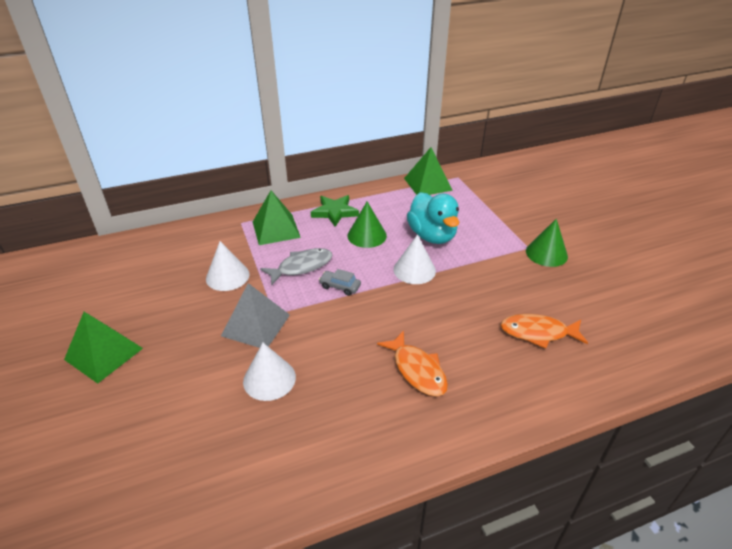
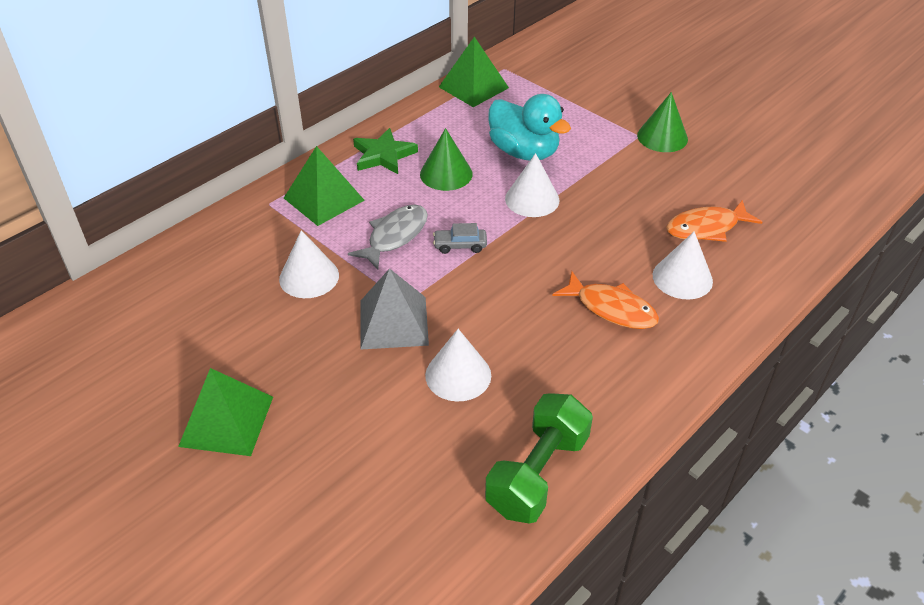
camera: 25 degrees left, 5 degrees up
none -> green dumbbell [485,393,593,524]
none -> white cone [653,232,713,300]

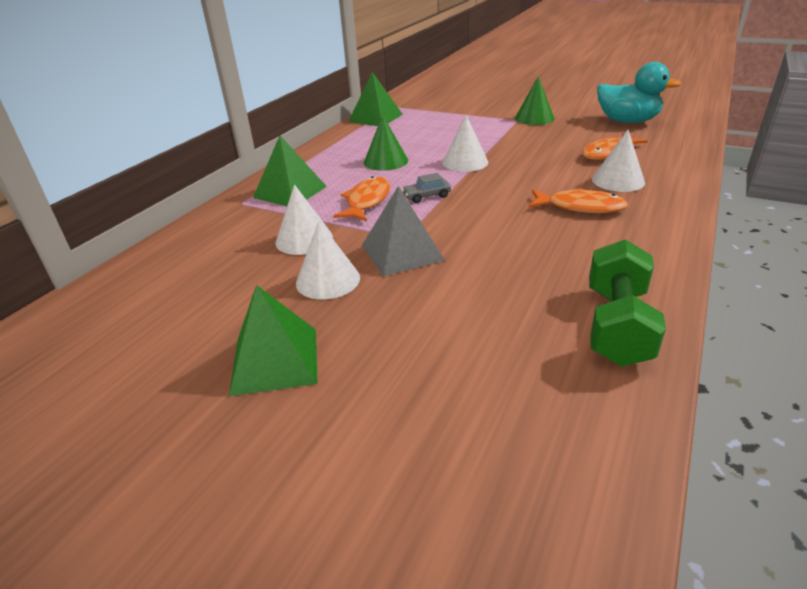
camera: 15 degrees left, 10 degrees down
grey fish [348,205,428,269] -> orange fish [333,176,390,221]
green star [353,128,418,174] -> none
white cone [425,329,491,402] -> white cone moved to [296,221,360,299]
turquoise duck [488,94,571,160] -> turquoise duck moved to [597,62,682,123]

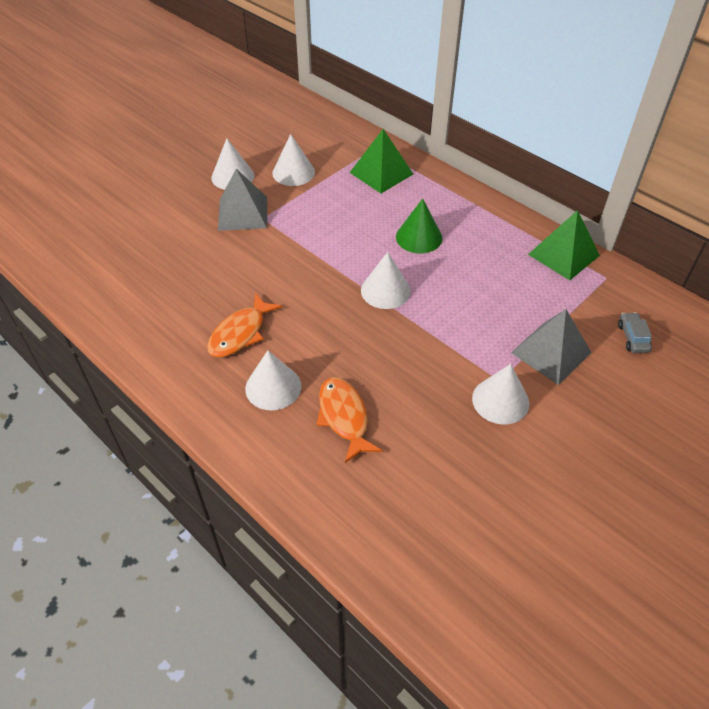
camera: 105 degrees right, 15 degrees up
green pyramid [229,285,317,396] -> none
orange fish [333,176,390,221] -> none
grey car [402,173,451,203] -> grey car moved to [618,312,652,353]
green cone [515,76,555,125] -> white cone [472,364,529,424]
green dumbbell [589,239,666,367] -> none
turquoise duck [597,62,682,123] -> none
none -> grey pyramid [511,309,592,385]

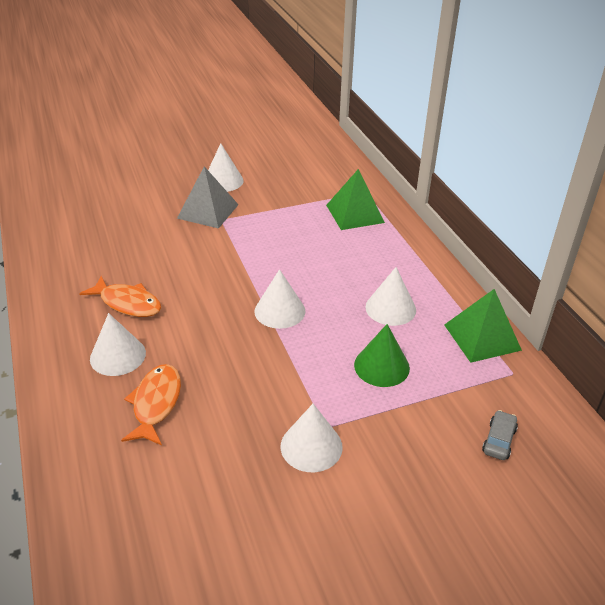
camera: 25 degrees right, 10 degrees down
orange fish [207,293,282,357] -> orange fish turned 120 degrees counterclockwise [79,276,161,317]
white cone [272,134,315,186] -> white cone moved to [365,267,416,326]
green cone [396,199,443,253] -> green cone moved to [354,324,410,387]
grey pyramid [511,309,592,385] -> none

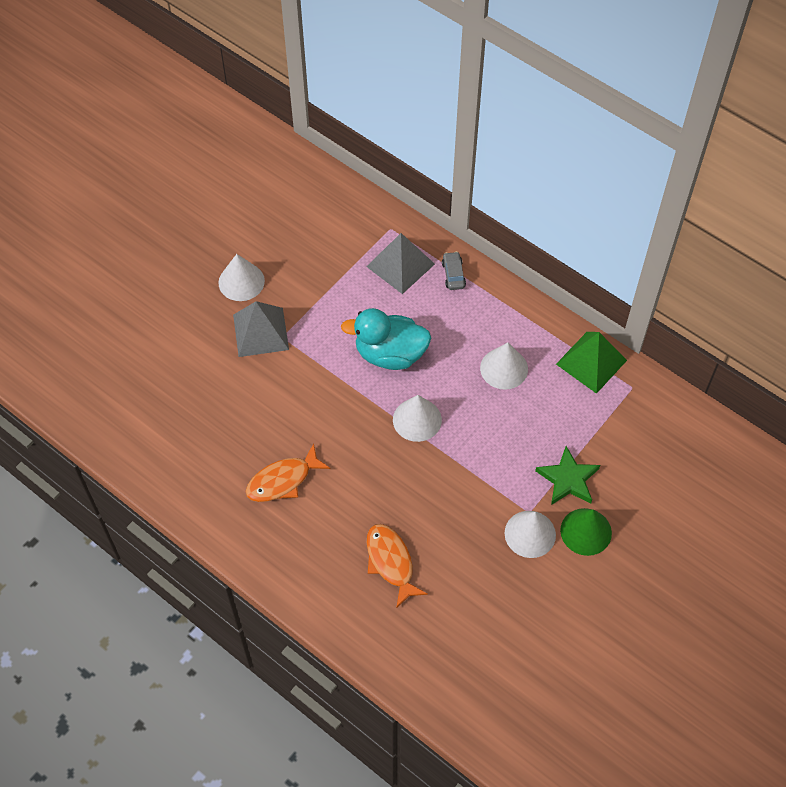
camera: 30 degrees left, 20 degrees up
orange fish [79,276,161,317] -> orange fish turned 150 degrees clockwise [246,443,330,502]
white cone [90,313,146,376] -> none
green pyramid [326,169,385,230] -> grey pyramid [366,233,435,294]
green cone [354,324,410,387] -> green cone moved to [560,508,612,556]
grey car [482,410,518,460] -> grey car moved to [442,252,466,290]
none -> turquoise duck [341,308,431,370]
none -> green star [535,446,600,505]

